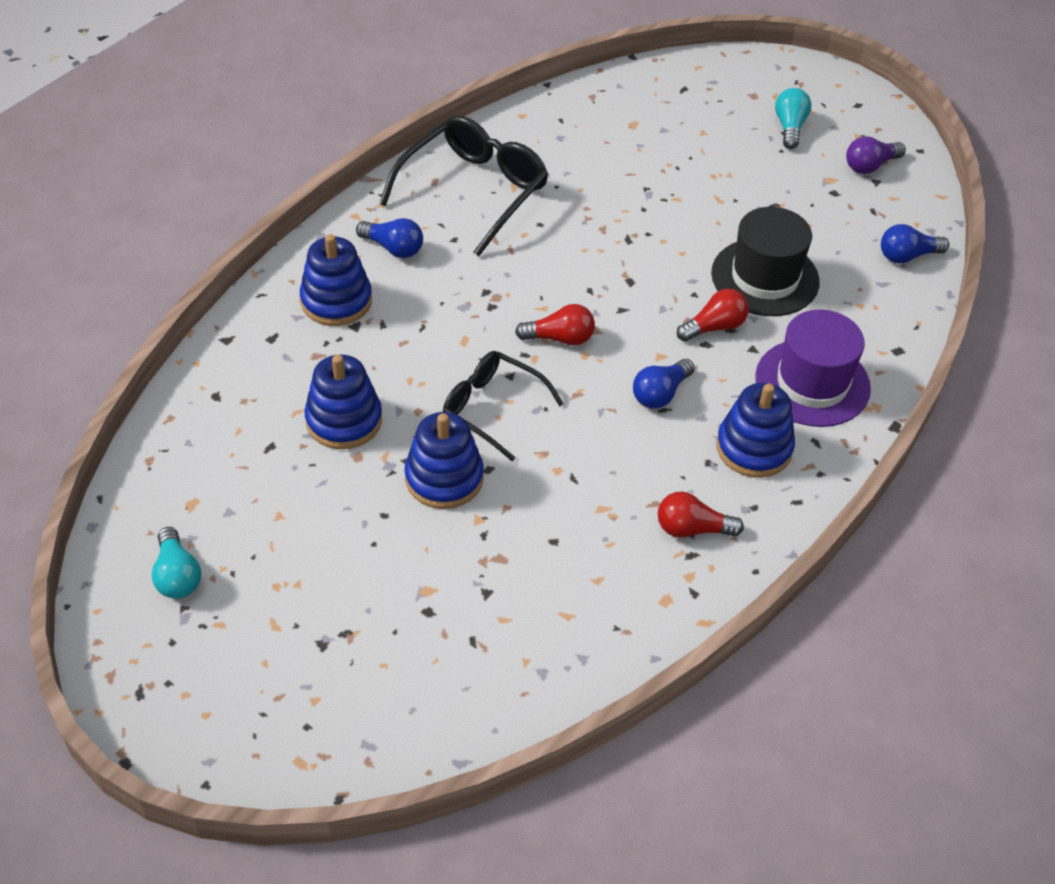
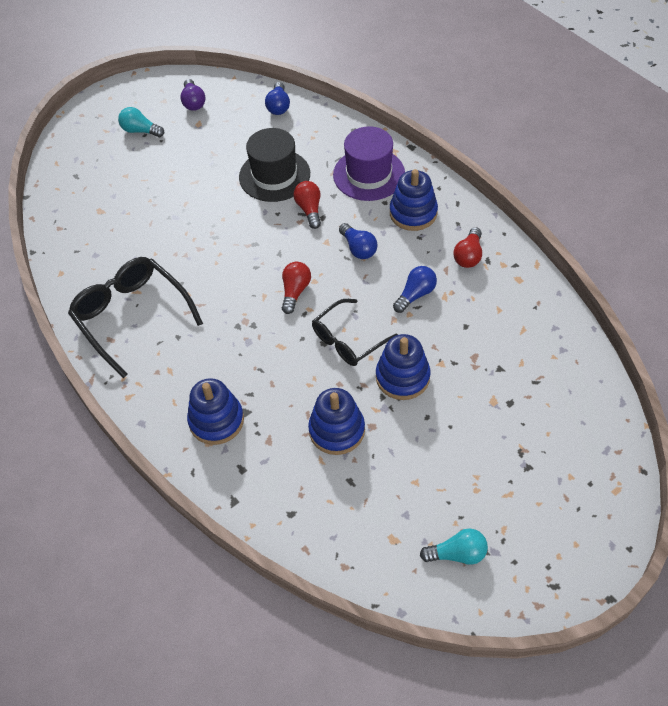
camera: 70 degrees left, 5 degrees up
blue light bulb [356,218,423,258] -> blue light bulb moved to [393,266,437,313]

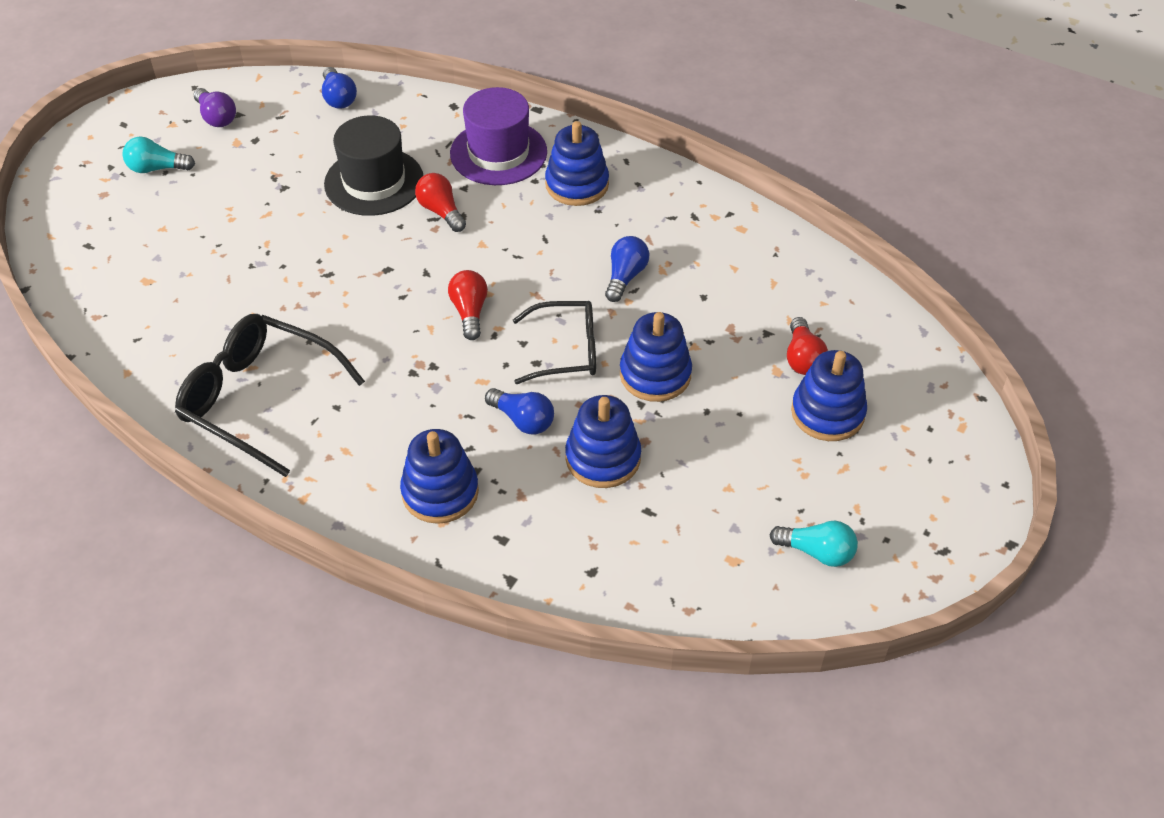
camera: 25 degrees left, 5 degrees down
black glasses [312,299,398,366] -> black glasses turned 120 degrees counterclockwise [513,301,596,384]
blue light bulb [339,223,377,259] -> blue light bulb moved to [485,388,554,434]
turquoise light bulb [420,528,488,565] -> turquoise light bulb turned 45 degrees clockwise [769,521,858,567]
red light bulb [453,227,482,268] -> red light bulb moved to [787,317,828,375]
none -> blue stacking toy [791,350,867,441]

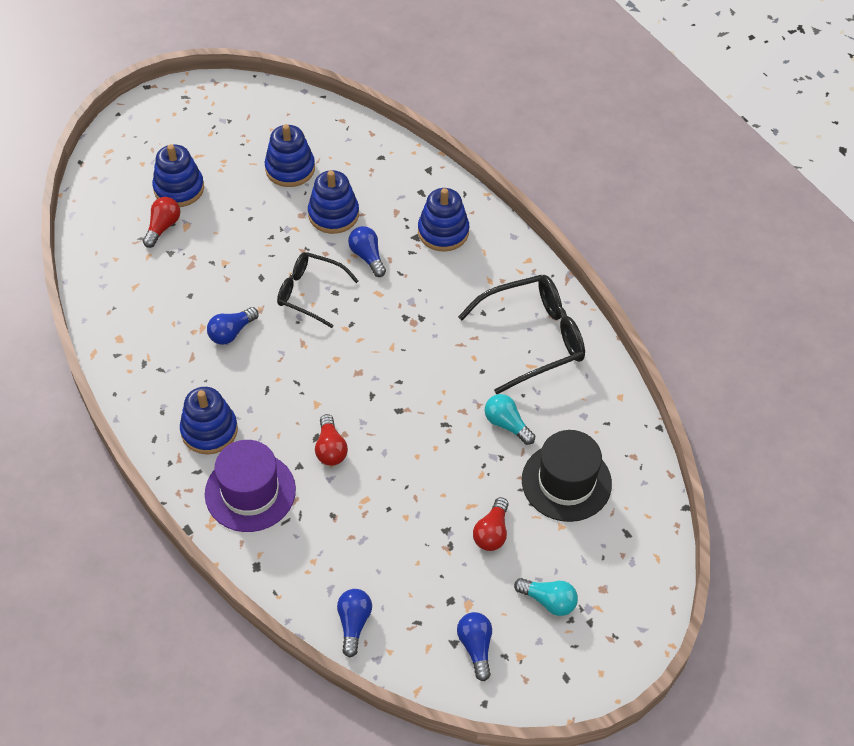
camera: 155 degrees left, 5 degrees up
black glasses [175,314,365,477] -> black glasses turned 75 degrees counterclockwise [458,275,585,394]
purple light bulb [194,88,236,127] -> blue light bulb [457,612,492,681]
black hat [324,115,423,216] -> black hat moved to [522,430,612,522]
red light bulb [448,270,488,340] -> red light bulb moved to [473,497,509,551]
blue stacking toy [620,312,692,402] -> blue stacking toy moved to [265,124,315,187]
turquoise light bulb [769,521,858,567] -> turquoise light bulb moved to [485,394,535,445]

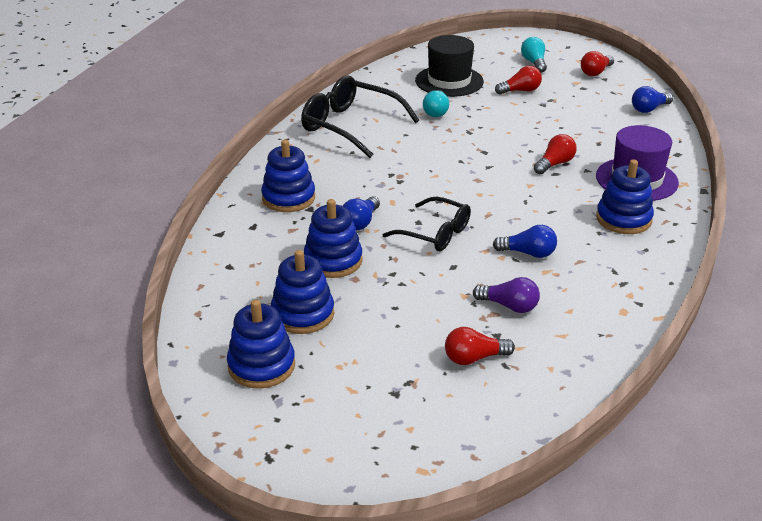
camera: 125 degrees left, 20 degrees down
blue stacking toy [152,144,204,207] -> blue stacking toy moved to [227,300,295,389]
black glasses [277,252,359,328] -> black glasses turned 45 degrees counterclockwise [382,197,471,251]
blue light bulb [457,612,492,681] -> red light bulb [581,51,614,76]
none -> purple light bulb [473,277,540,313]

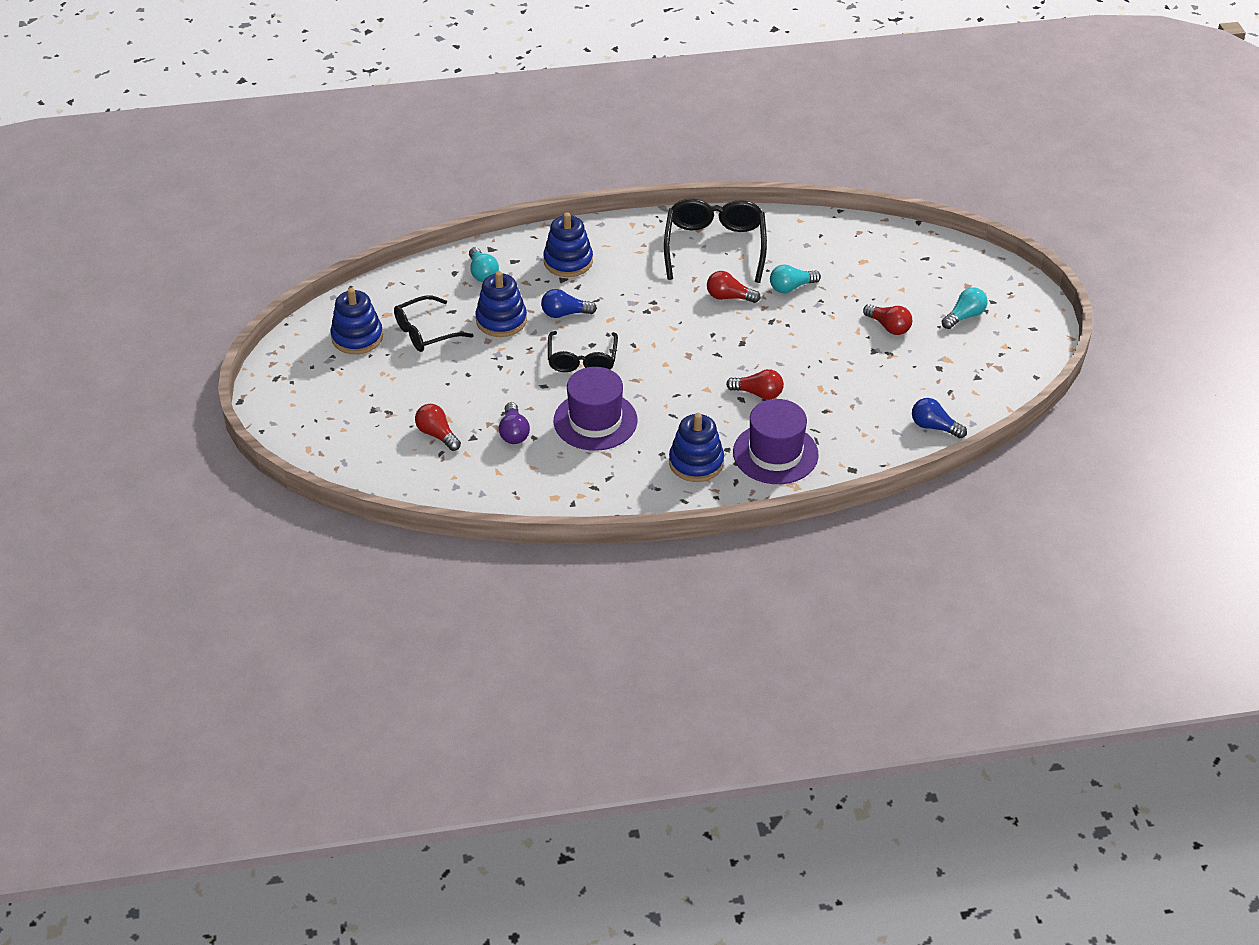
camera: 60 degrees right, 10 degrees up
blue stacking toy [271,250,334,334] -> black glasses [394,295,474,352]
black hat [415,35,484,97] -> none
blue light bulb [493,225,557,258] -> purple hat [553,367,637,451]
red light bulb [581,51,614,76] -> red light bulb moved to [707,271,761,303]
none -> turquoise light bulb [469,247,499,282]

